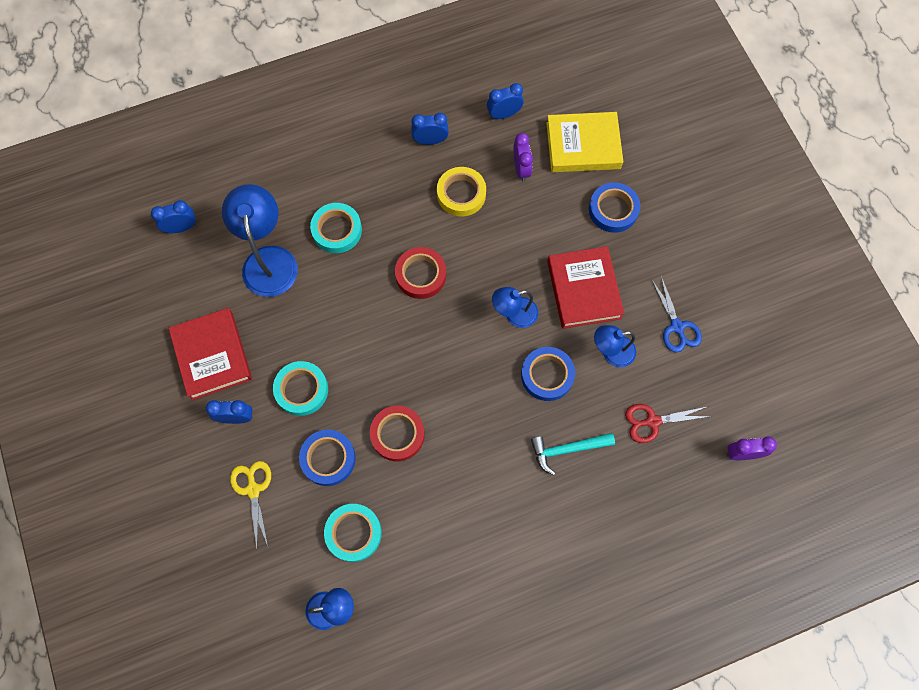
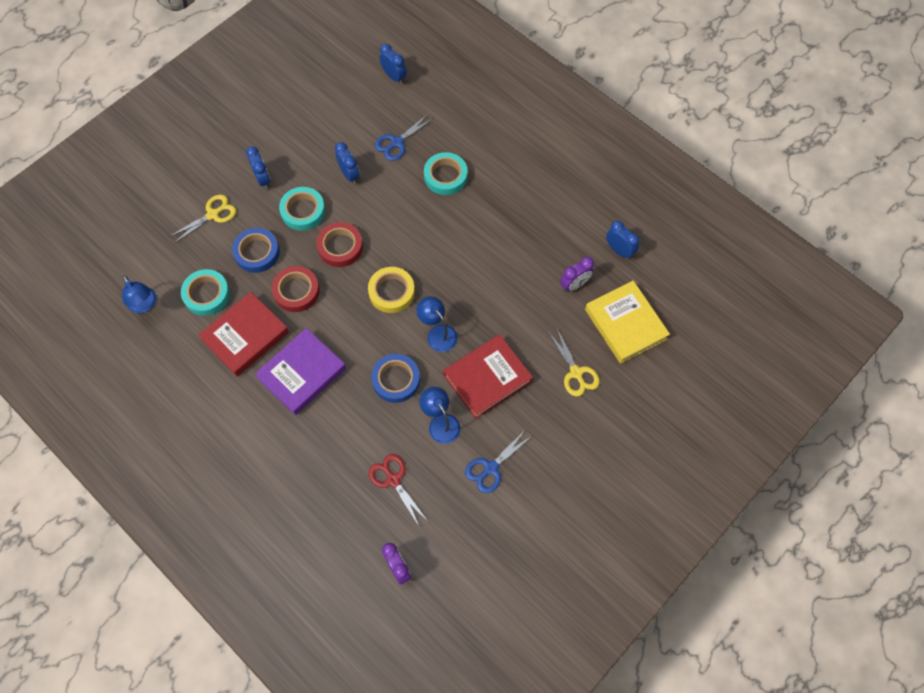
camera: 65 degrees right, 5 degrees down
red book [169,308,252,400] -> red book moved to [198,292,289,376]
blue lamp [222,184,298,297] -> blue scissors [375,114,434,161]
red tape [395,247,446,299] -> red tape moved to [316,222,363,267]
blue clock [411,113,449,145] -> blue clock moved to [335,142,360,184]
yellow tape [437,167,486,217] -> yellow tape moved to [368,267,415,313]
turquoise hammer [531,433,615,475] -> none
blue tape [589,182,640,233] -> yellow scissors [549,329,600,396]
none -> purple book [255,328,346,415]

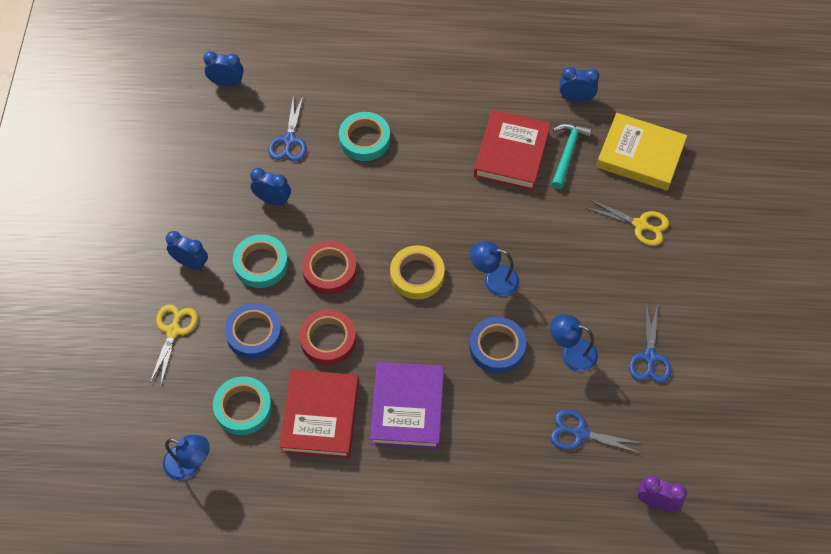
camera: 40 degrees left, 5 degrees down
red scissors [369,454,427,526] -> blue scissors [550,409,644,454]
red book [443,334,533,419] -> red book moved to [474,110,551,190]
purple clock [560,257,594,292] -> turquoise hammer [552,123,592,189]

